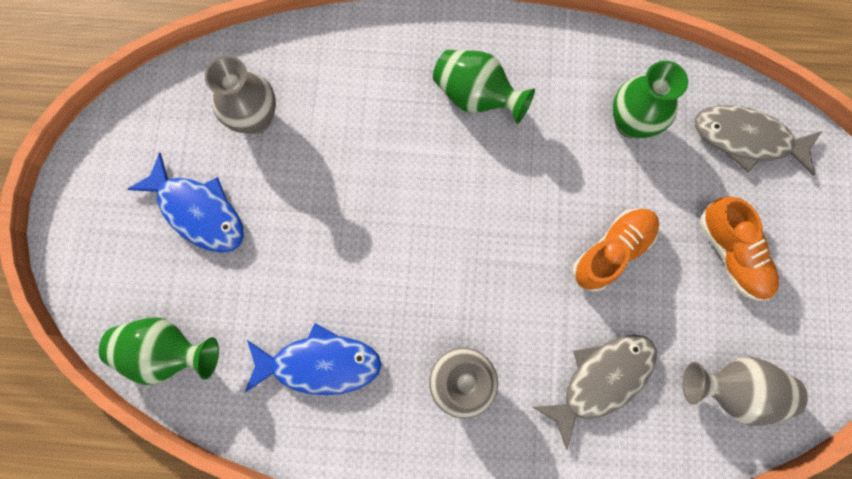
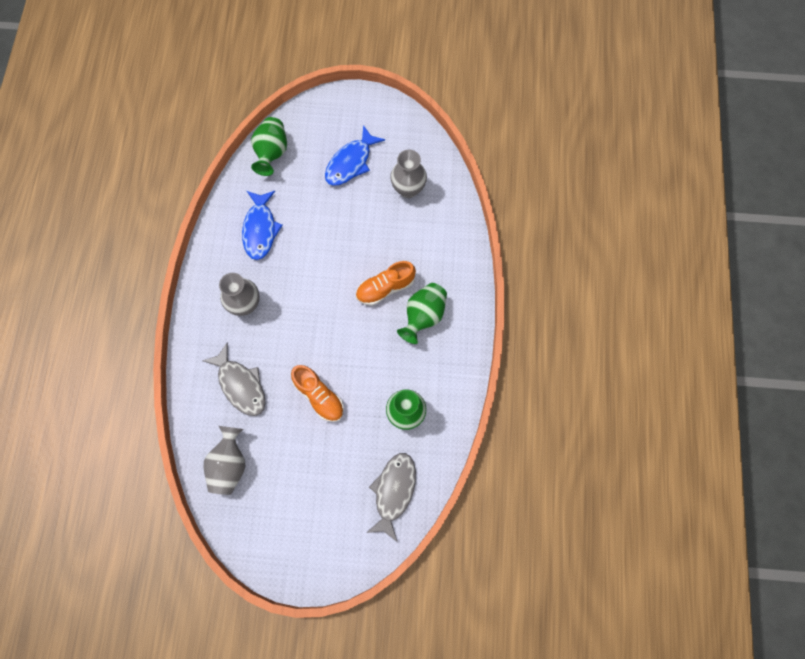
camera: 90 degrees right, 5 degrees down
orange shoe [700,197,779,301] -> orange shoe moved to [356,261,416,306]

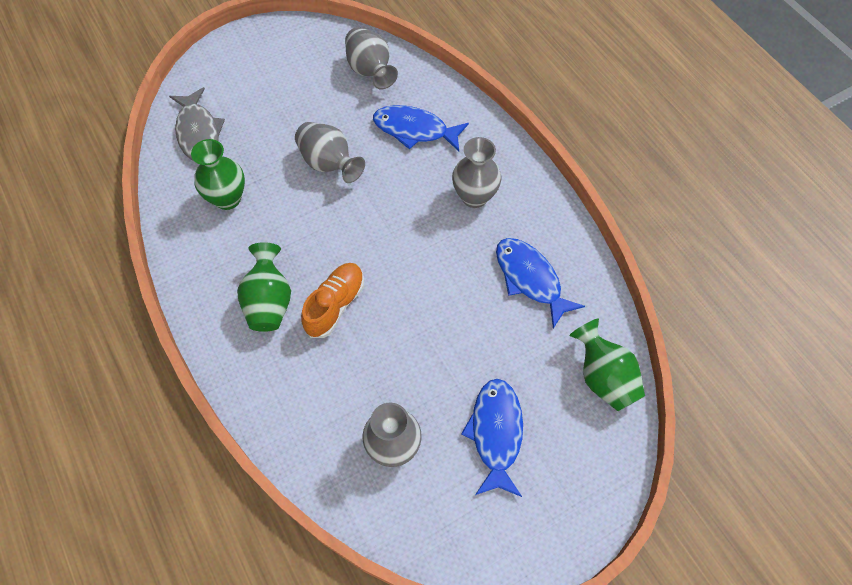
camera: 145 degrees right, 10 degrees down
grey fish [202,343,266,416] -> blue fish [373,105,469,151]
orange shoe [291,365,344,422] -> grey vase [295,122,365,183]

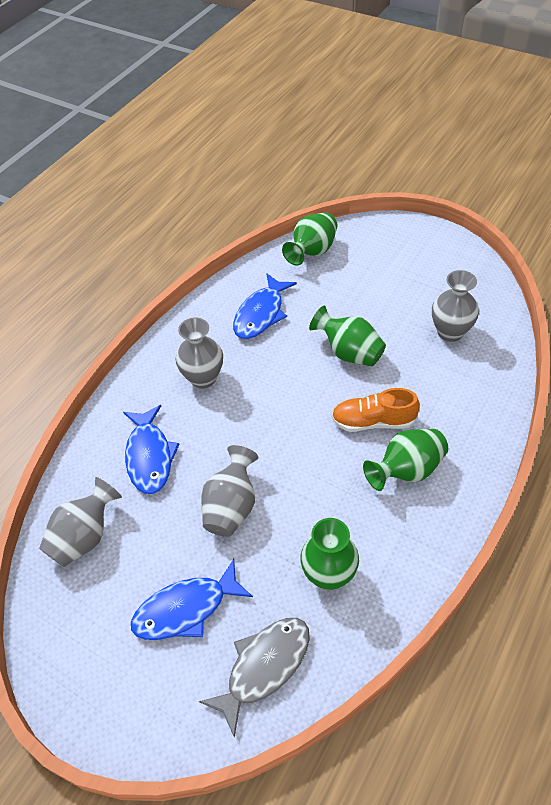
camera: 115 degrees left, 10 degrees down
blue fish [461,379,523,497] -> blue fish moved to [131,559,253,640]
none -> green vase [309,305,386,366]

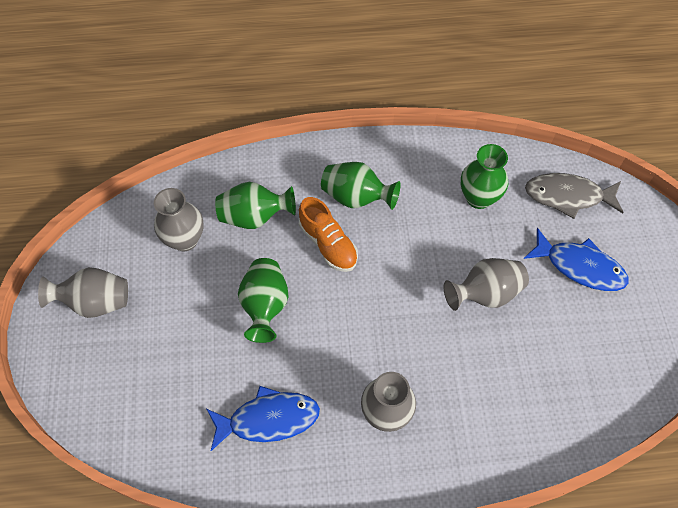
camera: 130 degrees left, 10 degrees up
grey vase [39,477,122,567] -> grey vase moved to [38,267,128,318]
blue fish [123,405,180,494] -> none
green vase [282,212,337,266] -> green vase moved to [215,182,296,229]

